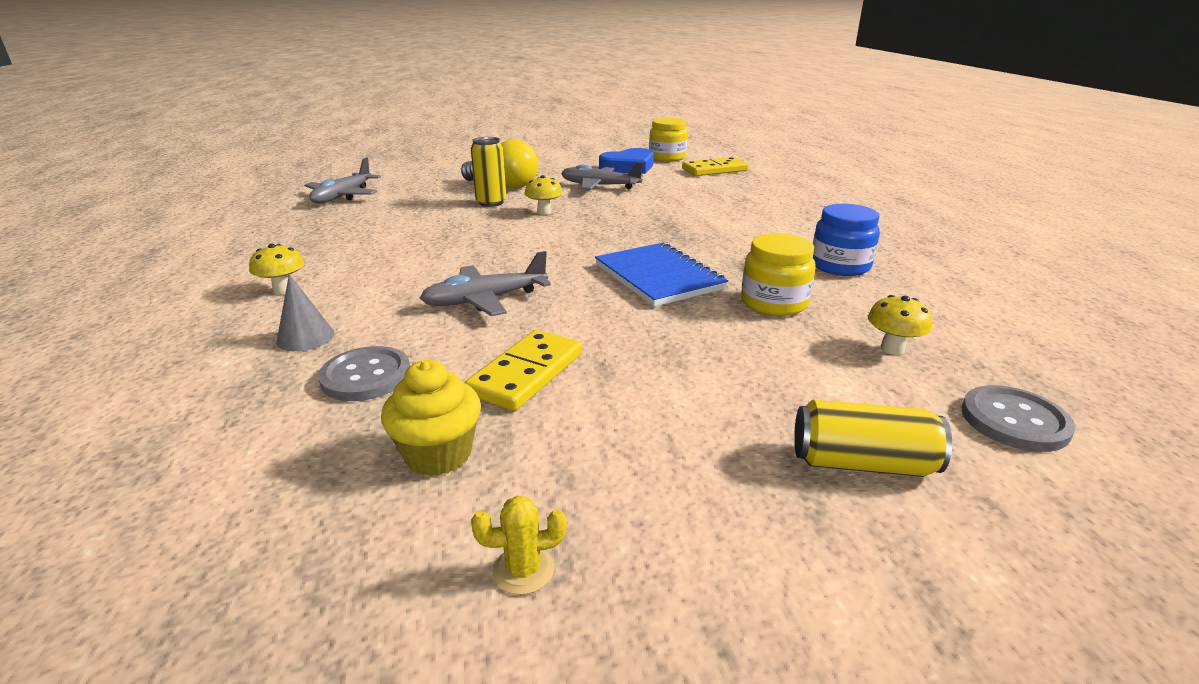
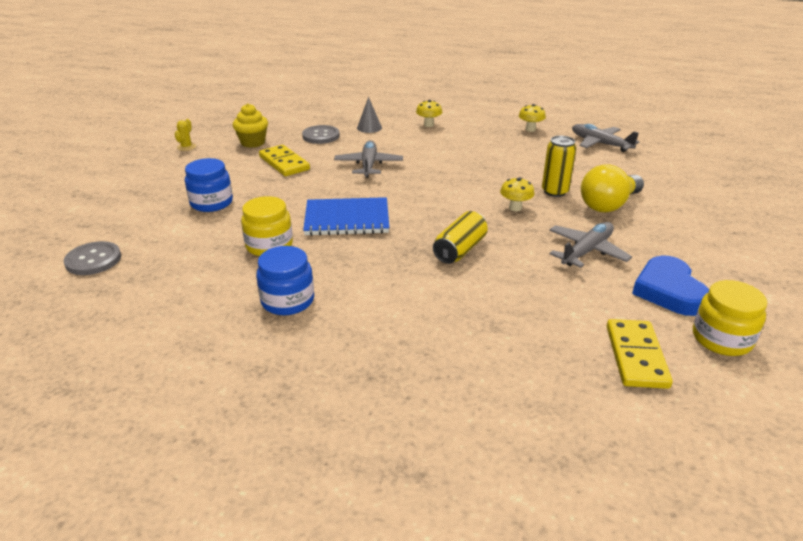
camera: 115 degrees right, 5 degrees up
yellow can [794,400,952,477] -> yellow can moved to [433,211,488,264]
yellow mushroom [868,295,933,355] -> yellow mushroom moved to [519,104,546,132]
none -> blue jar [185,158,233,212]

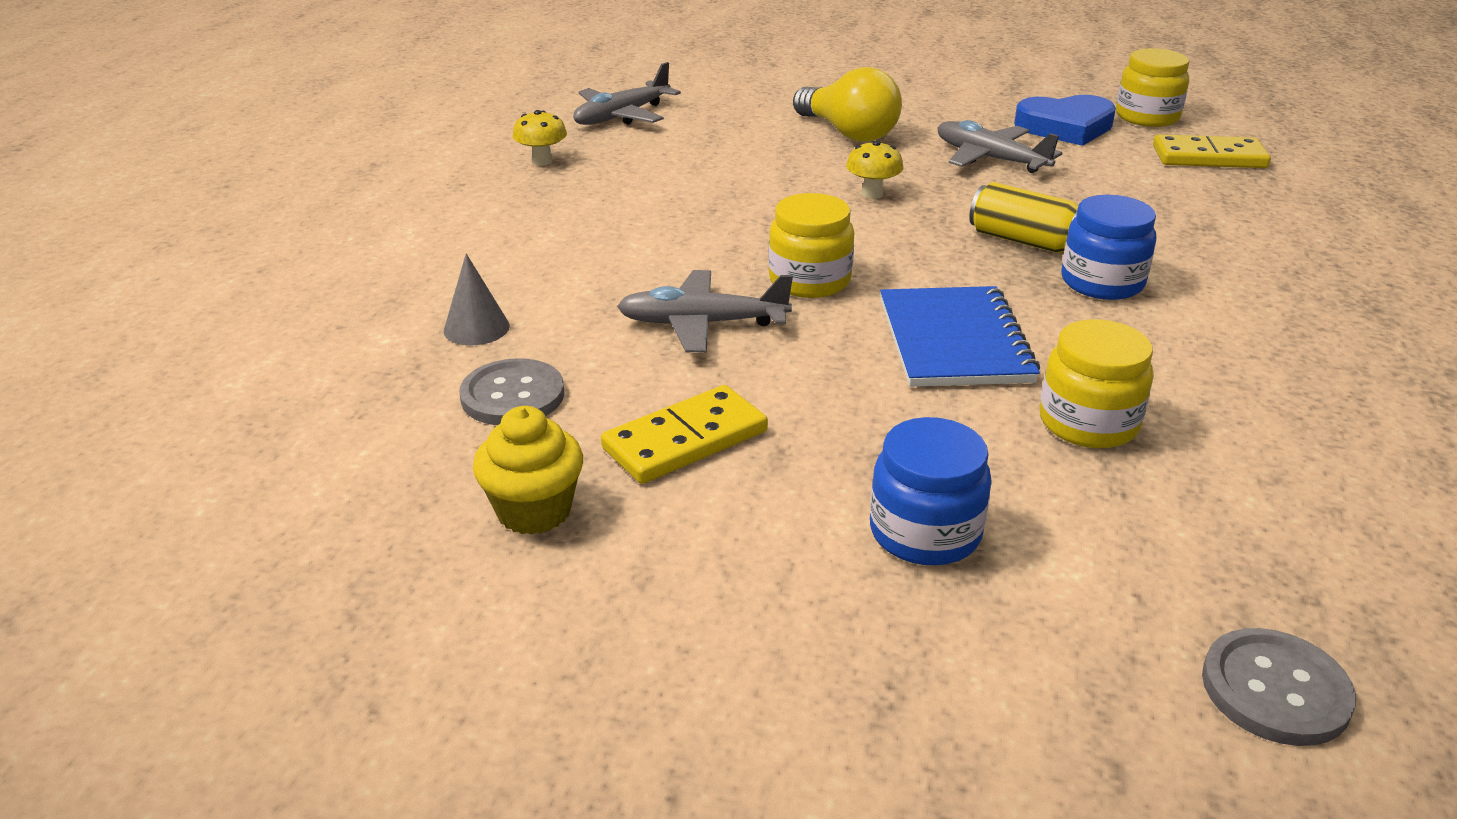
camera: 90 degrees left, 0 degrees up
yellow cactus [175,119,196,151] -> none
blue jar [256,246,314,315] -> blue jar moved to [1061,195,1156,300]
yellow mushroom [416,100,442,127] -> none
yellow can [542,136,576,197] -> none
none -> yellow jar [768,193,854,298]

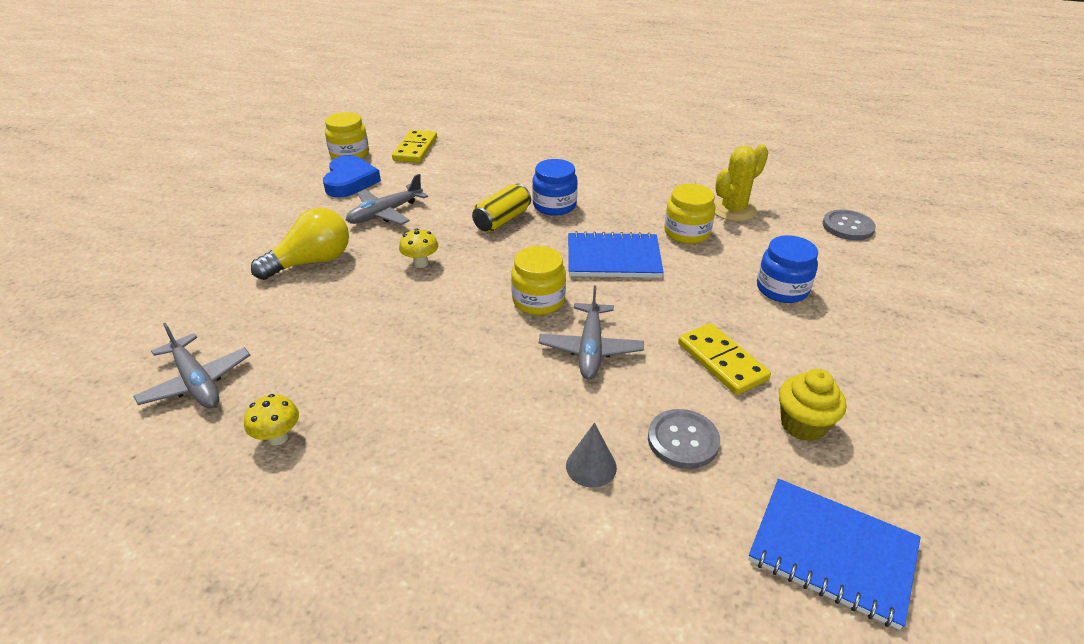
camera: 85 degrees left, 5 degrees up
none -> yellow cactus [714,145,768,221]
none -> blue notebook [748,479,921,630]

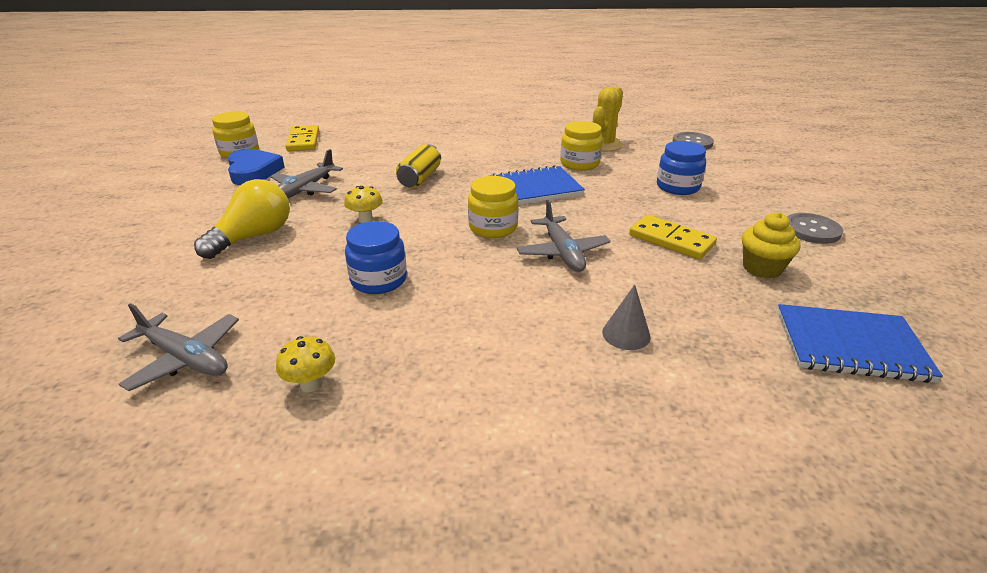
camera: 20 degrees left, 5 degrees down
blue jar [532,159,578,216] -> blue jar moved to [345,221,407,294]
grey button [648,409,720,469] -> grey button moved to [787,213,843,244]

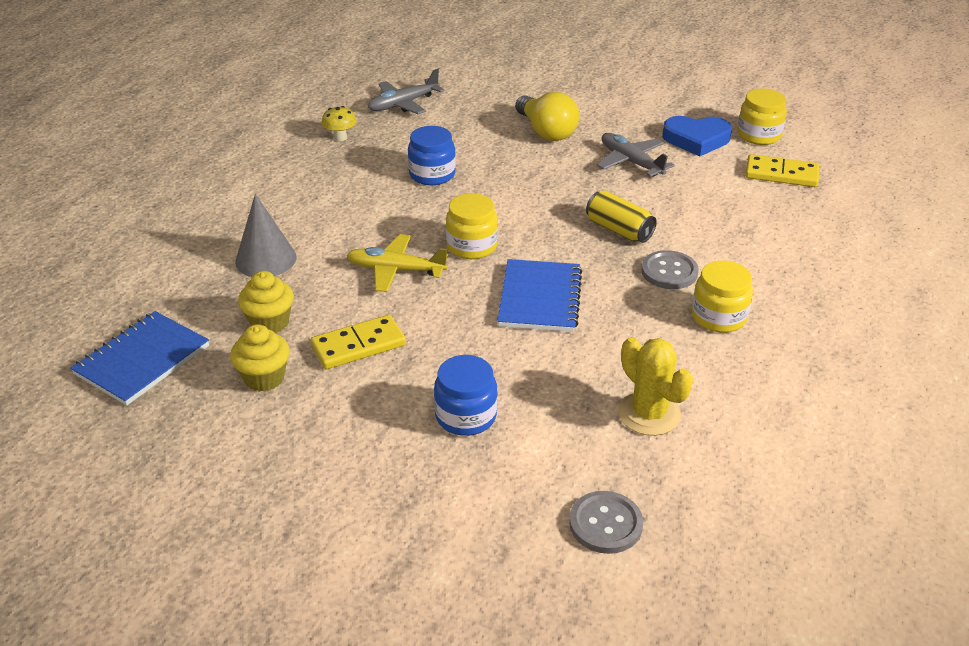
camera: 115 degrees right, 5 degrees up
yellow mushroom [344,186,383,223] -> none
grey plane [516,200,611,272] -> yellow plane [346,234,448,292]
yellow jar [560,121,603,171] -> yellow jar moved to [692,260,753,333]
grey cone [602,285,651,350] -> grey cone [235,194,297,277], size x1.58
grey button [787,213,843,244] -> grey button moved to [641,250,699,289]
none -> yellow cupcake [238,271,294,333]

